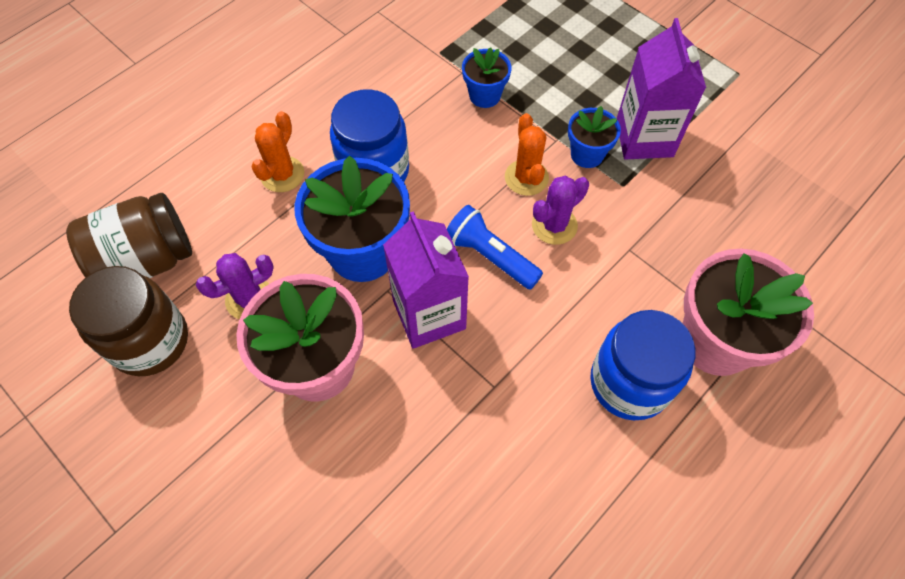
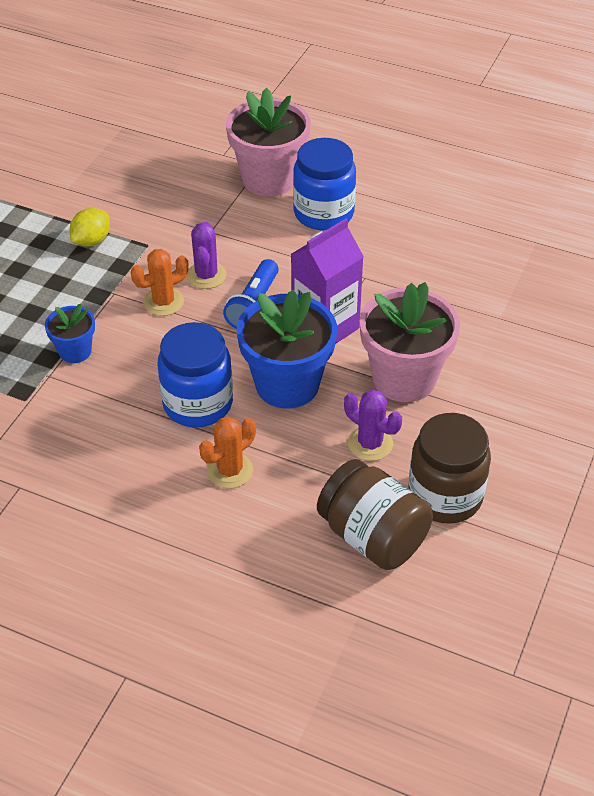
camera: 110 degrees left, 15 degrees down
orange cactus [252,111,304,192] -> orange cactus turned 45 degrees counterclockwise [199,417,256,489]
purple cactus [532,176,589,245] -> purple cactus turned 60 degrees clockwise [187,222,227,289]
blue flower pot [568,106,621,168] -> none
purple carton [617,18,706,159] -> yellow lemon [70,208,110,247]

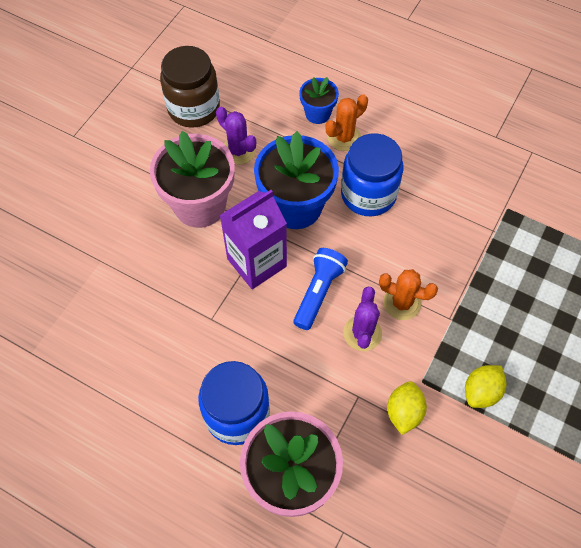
camera: 175 degrees left, 15 degrees up
blue flower pot [45,304,95,363] -> blue flower pot moved to [299,77,339,124]
orange cactus [131,249,189,316] -> orange cactus turned 45 degrees clockwise [379,269,438,320]
brown jar [317,459,433,570] -> none
none -> yellow lemon [387,381,427,435]

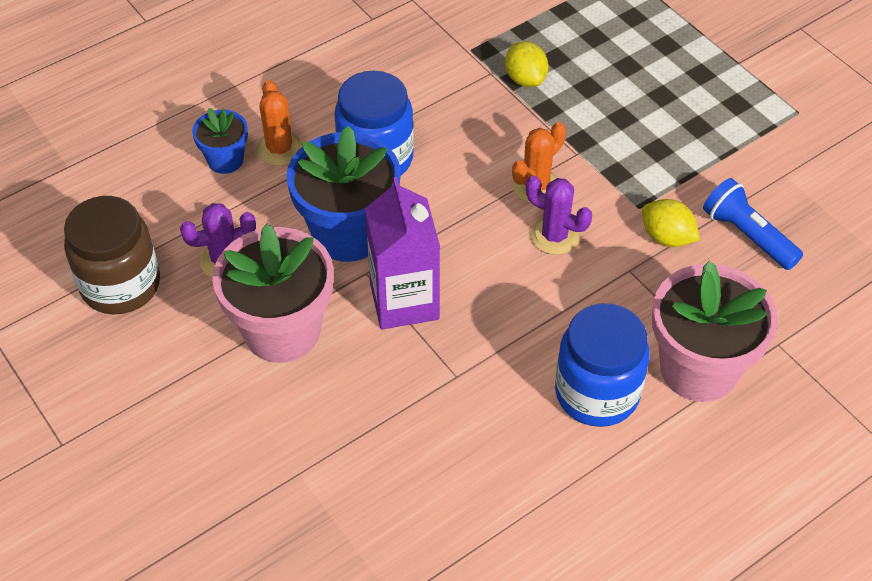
camera: 65 degrees left, 10 degrees down
blue flashlight [293,248,348,330] -> blue flashlight moved to [703,178,803,270]
yellow lemon [465,365,506,408] -> yellow lemon moved to [505,41,548,87]

